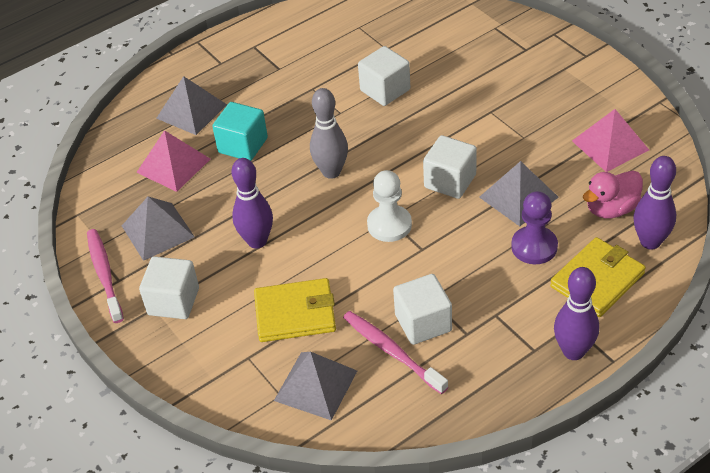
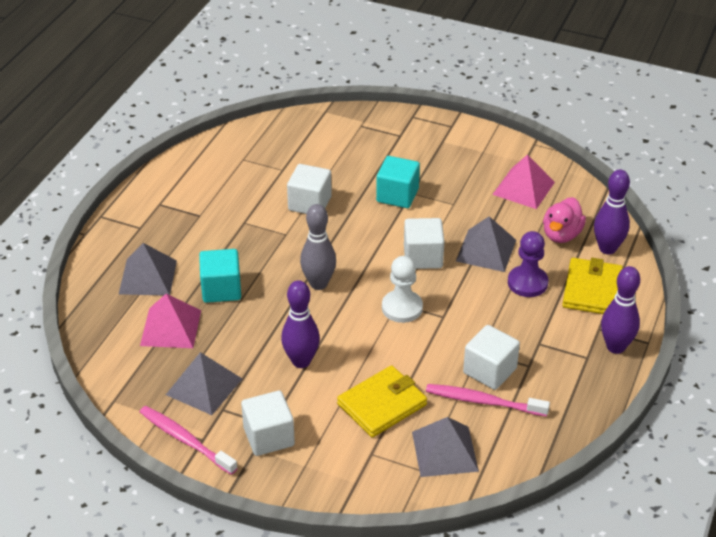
camera: 35 degrees left, 5 degrees down
none -> turquoise cube [376,156,420,208]

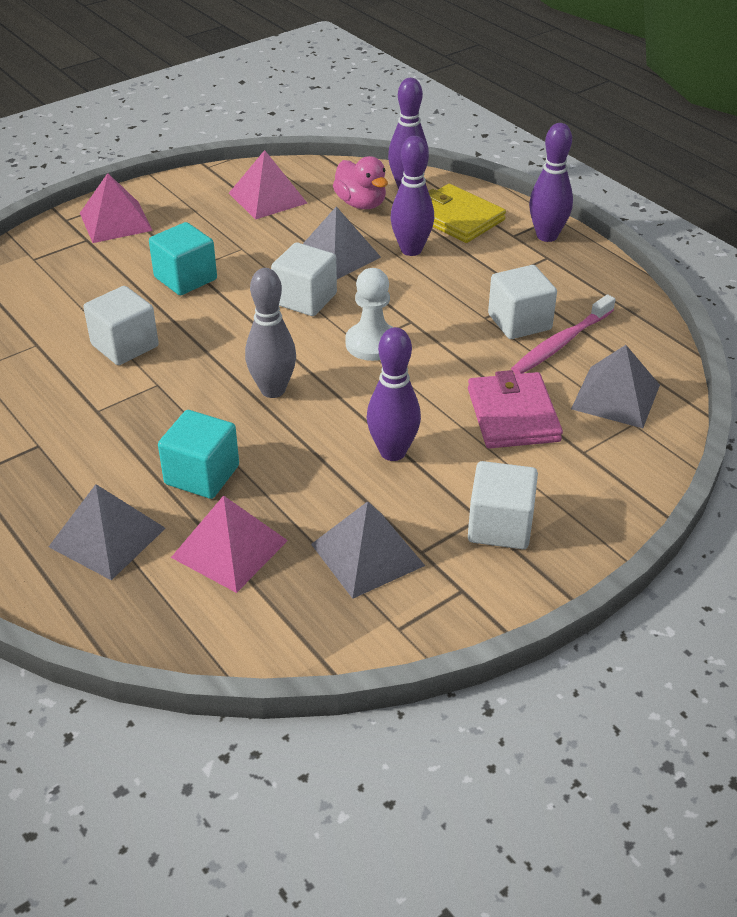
camera: 60 degrees left, 0 degrees up
pink toothbrush [140,406,238,475] -> none
yellow wallet [337,365,427,438] -> pink wallet [468,370,563,449]
purple pawn [508,231,548,297] -> purple bowling pin [390,136,434,256]
none -> pink pyramid [80,173,153,243]

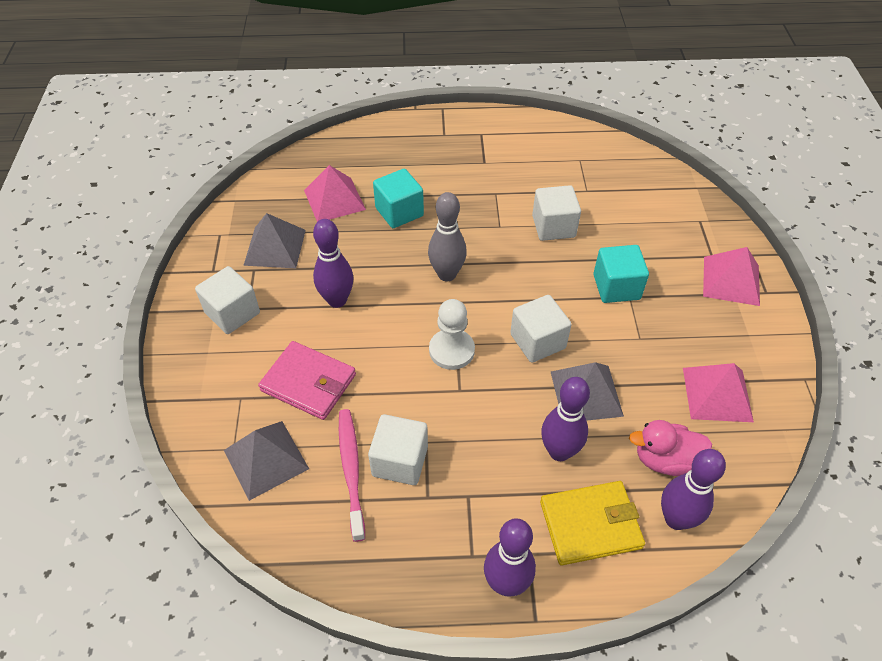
camera: 125 degrees right, 10 degrees up
grey pyramid [49,484,166,580] -> none

